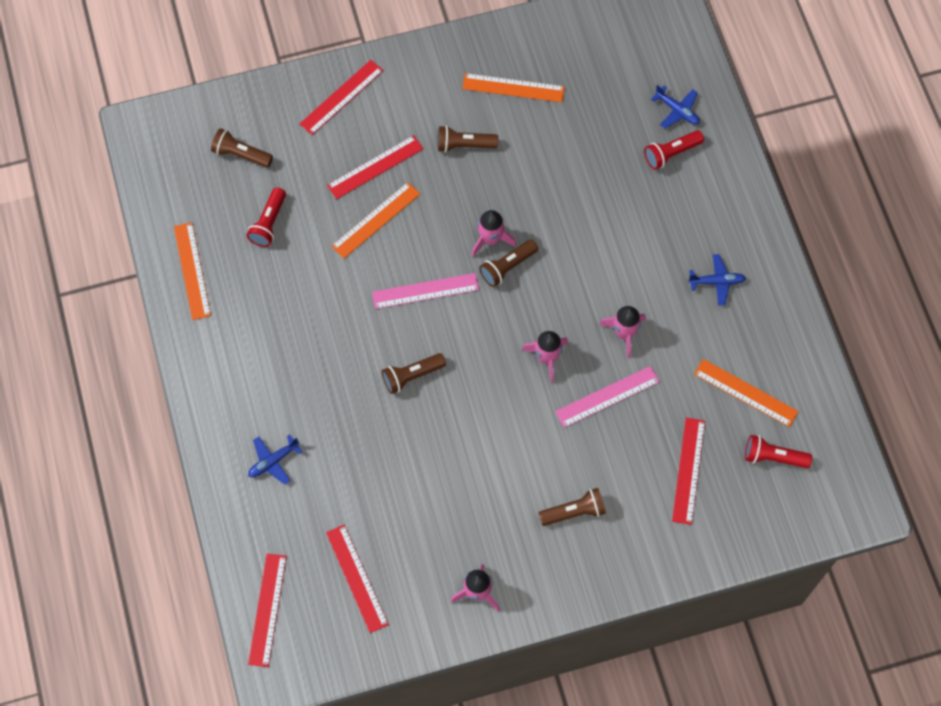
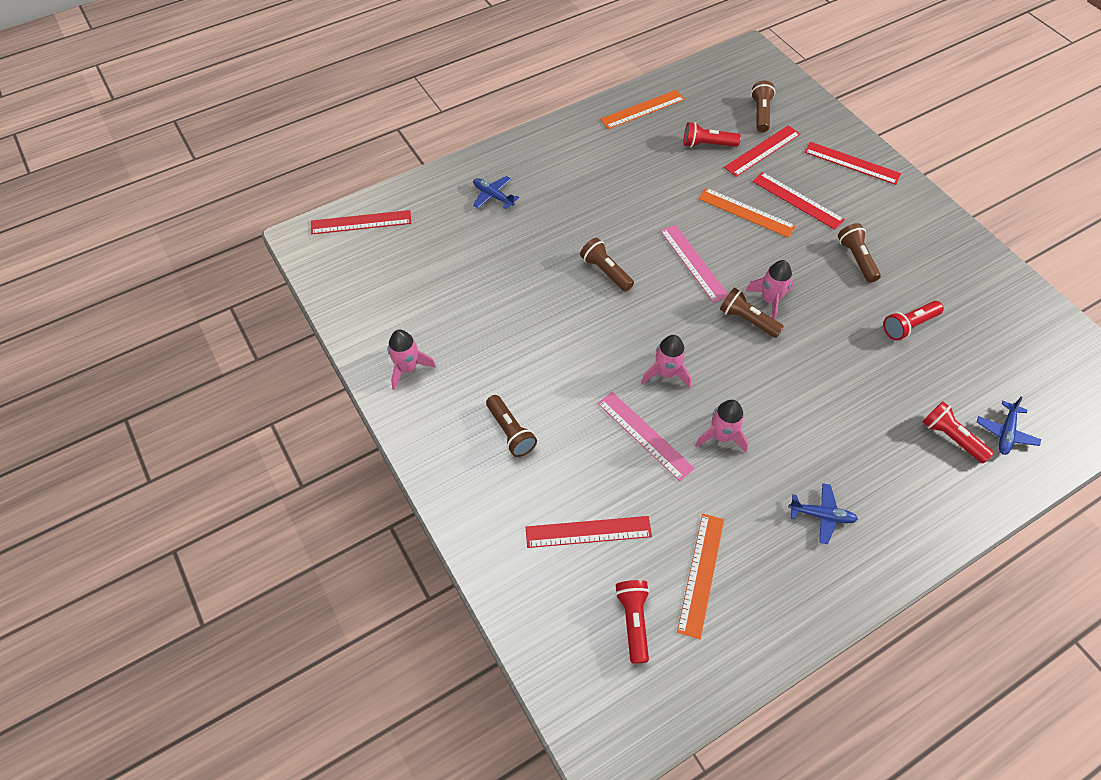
camera: 75 degrees right, 10 degrees down
red ruler [326,525,389,633] -> red ruler moved to [724,125,800,177]
orange ruler [462,73,565,102] -> none
blue plane [688,254,746,306] -> blue plane turned 60 degrees counterclockwise [789,483,858,544]
none -> red flashlight [883,301,944,341]

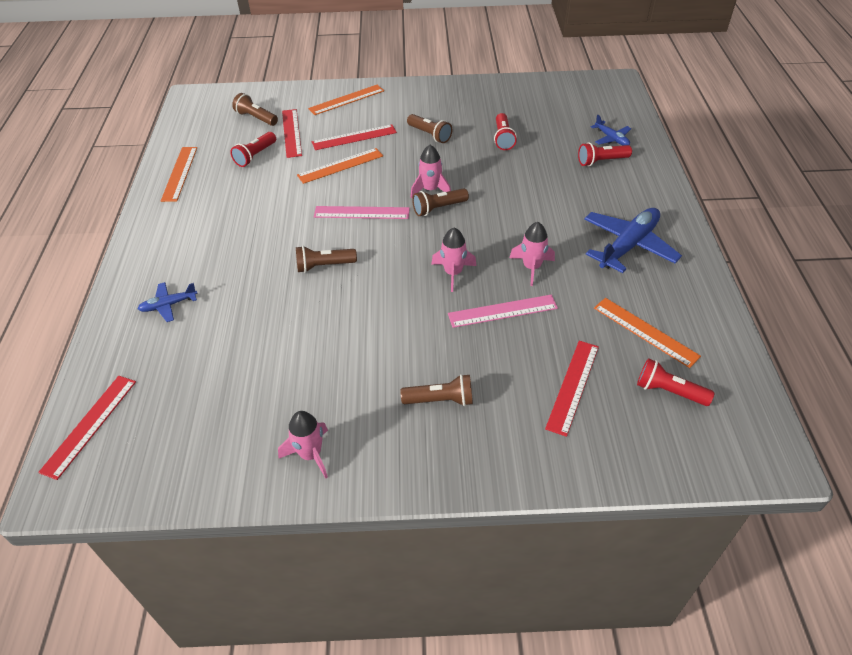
camera: 60 degrees left, 10 degrees down
blue plane [789,483,858,544] -> blue plane [584,208,682,273], size x1.94
red ruler [804,142,901,185] -> orange ruler [308,85,384,115]
brown flashlight [838,223,881,283] -> brown flashlight turned 150 degrees counterclockwise [407,114,452,143]

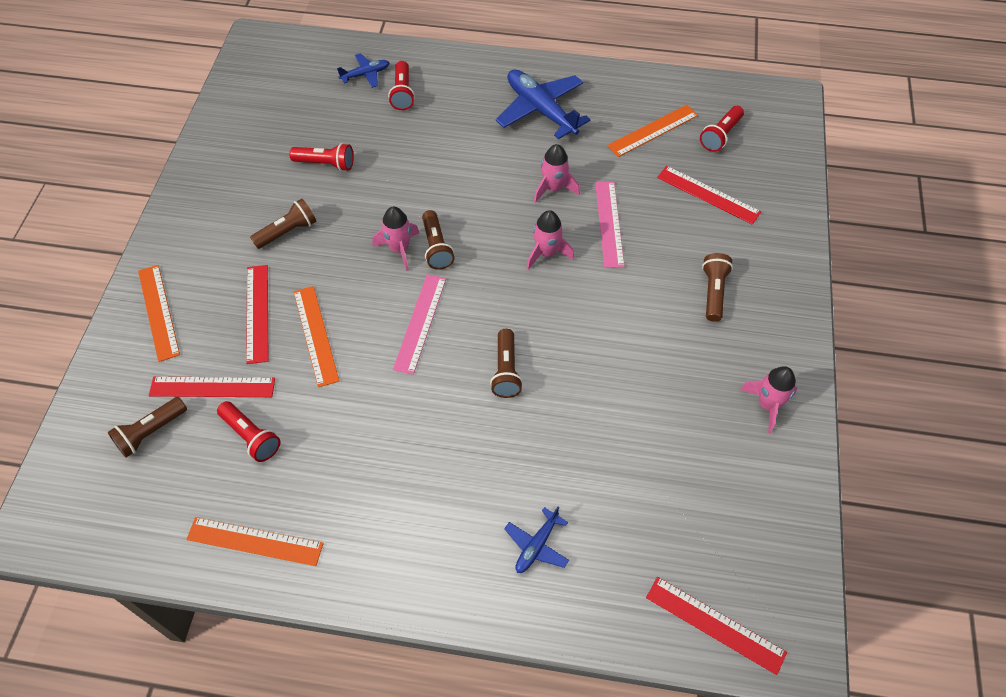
camera: 80 degrees left, 10 degrees up
blue plane [138,282,198,322] -> blue plane turned 45 degrees clockwise [504,507,569,573]

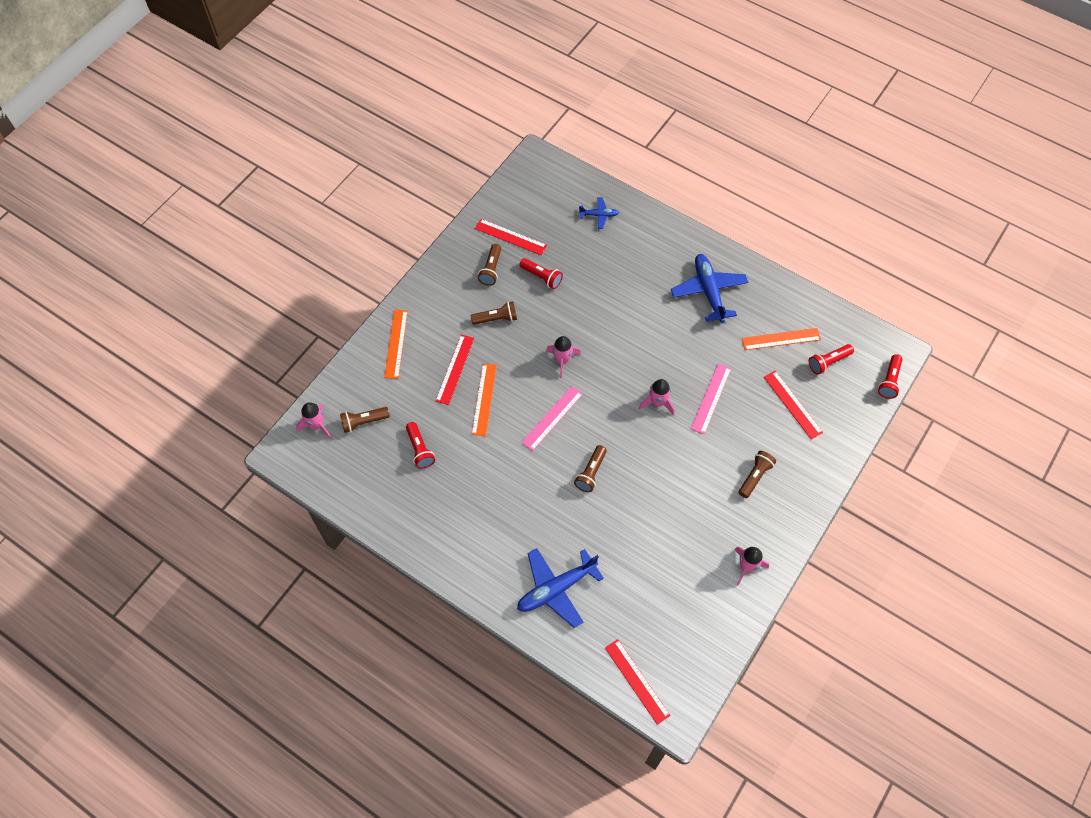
camera: 25 degrees right, 5 degrees up
red ruler [149,377,275,397] -> red ruler moved to [475,219,547,255]
orange ruler [186,517,324,566] -> none
red flashlight [388,61,415,110] -> red flashlight moved to [878,354,903,399]
brown flashlight [422,210,455,270] -> brown flashlight moved to [478,244,501,286]
blue plane [504,507,569,573] -> blue plane [517,548,604,628], size x1.94
pink rocket [534,144,580,203] -> pink rocket moved to [296,402,331,438]

